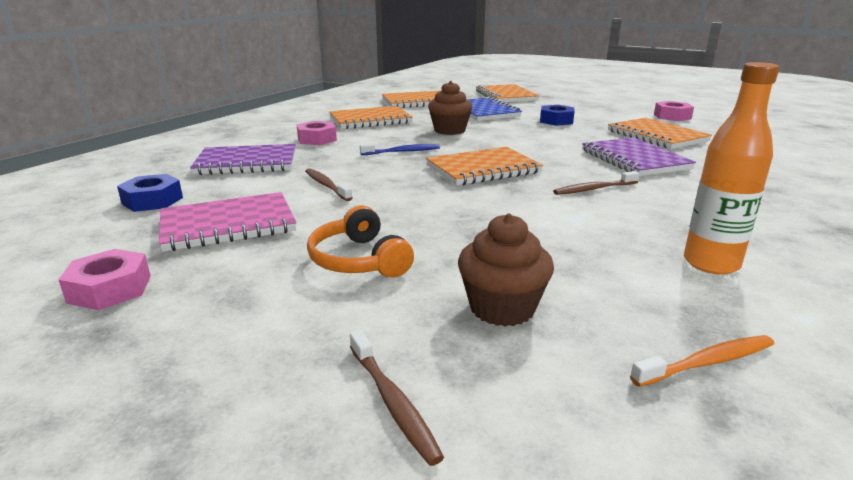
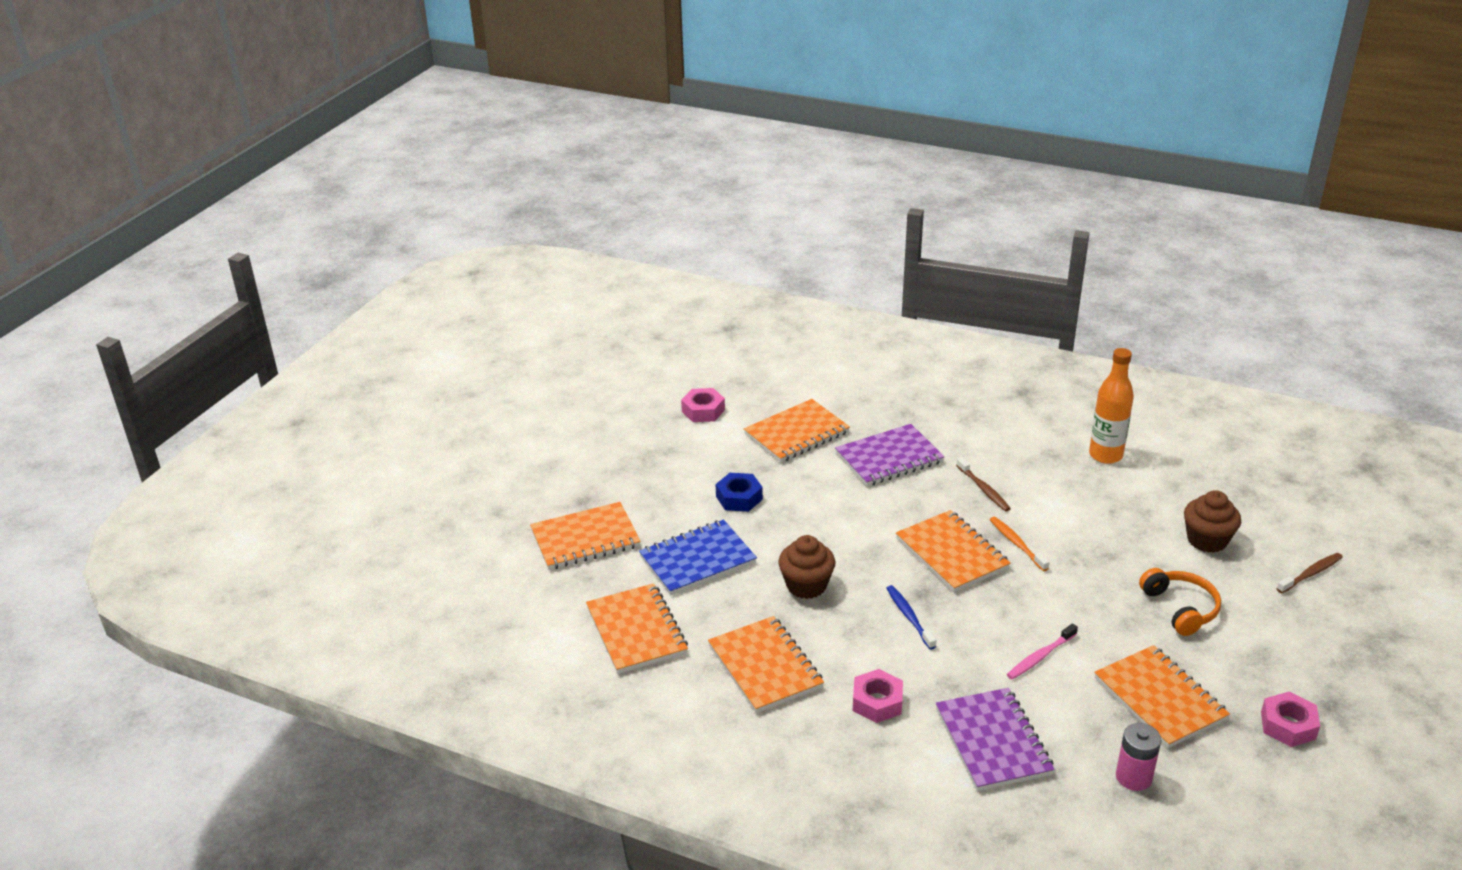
camera: 95 degrees left, 10 degrees up
blue nut [117,174,183,212] -> pink battery [1116,723,1161,791]
pink notebook [159,192,296,252] -> orange notebook [1094,645,1230,748]
brown toothbrush [305,168,352,201] -> pink toothbrush [1007,623,1078,679]
orange headphones [307,205,414,278] -> orange headphones turned 75 degrees counterclockwise [1139,568,1221,636]
orange toothbrush [630,335,774,387] -> orange toothbrush moved to [990,517,1050,571]

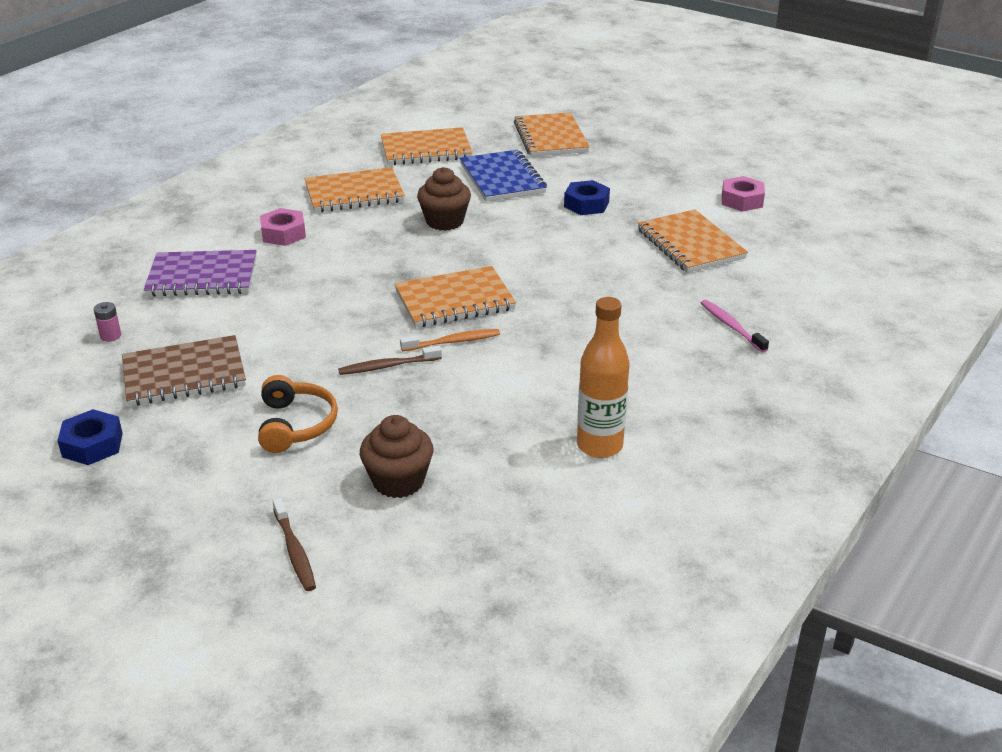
camera: 100 degrees right, 0 degrees up
purple notebook [835,424,944,486] -> none
blue toothbrush [886,585,936,650] -> none
brown toothbrush [956,457,1011,512] -> brown toothbrush moved to [338,346,442,375]
pink toothbrush [1007,623,1078,679] -> pink toothbrush moved to [701,300,769,353]
orange notebook [1094,645,1230,748] -> brown notebook [122,335,246,406]
pink battery [1116,723,1161,791] -> pink battery [94,302,121,342], size x0.61
orange headphones [1139,568,1221,636] -> orange headphones turned 90 degrees counterclockwise [258,375,338,453]
pink nut [1261,692,1320,747] -> blue nut [57,409,123,465]

